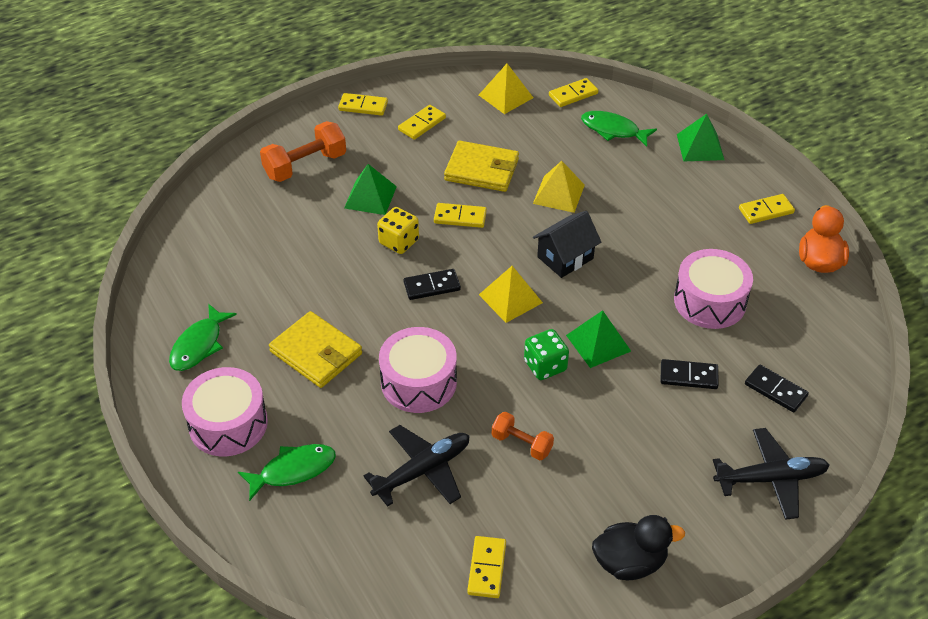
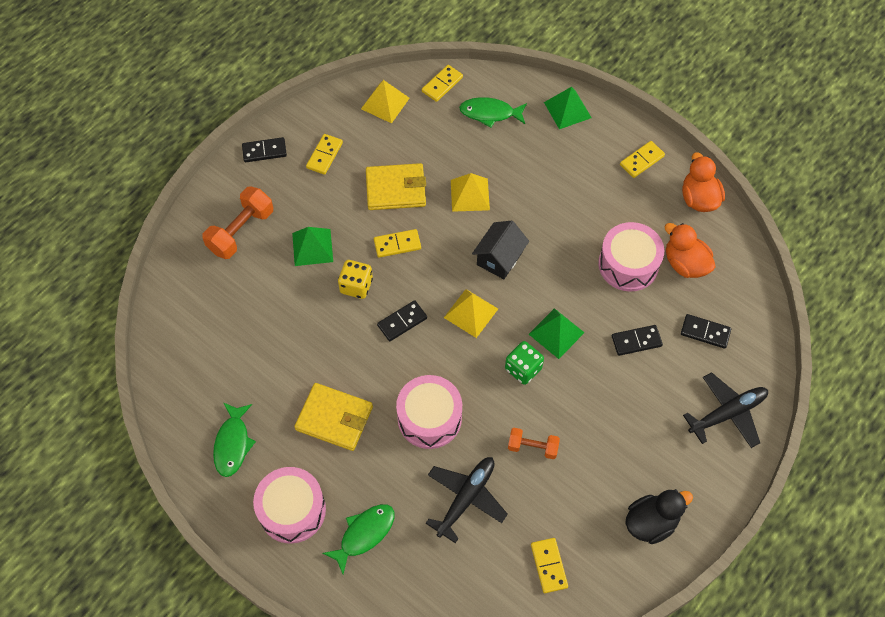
camera: 20 degrees left, 15 degrees up
yellow domino [338,93,388,116] -> black domino [242,137,287,162]
none -> orange duck [664,223,716,278]

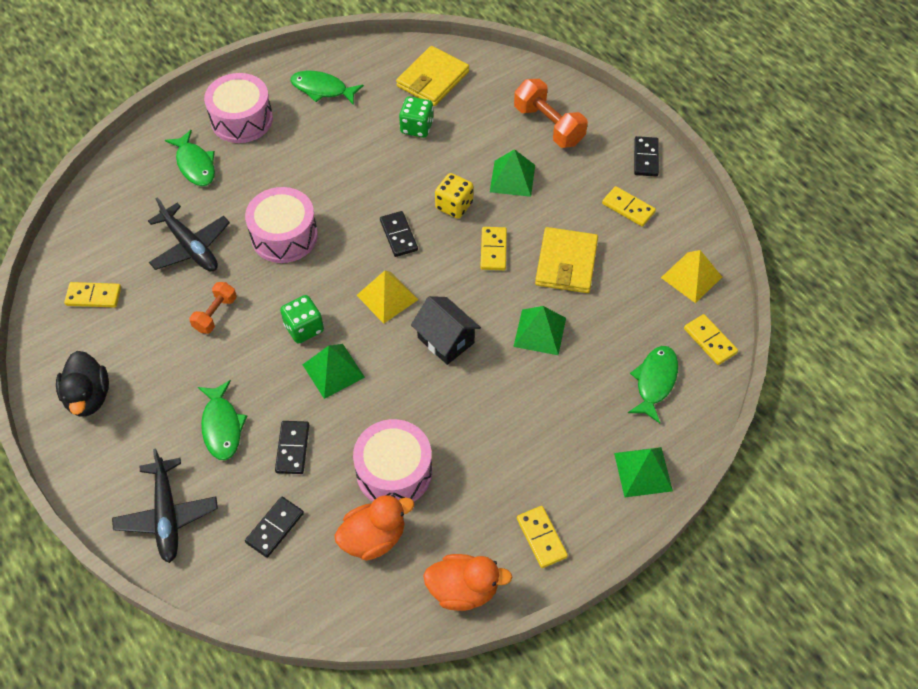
camera: 105 degrees right, 5 degrees down
yellow wallet [294,383,373,451] -> yellow wallet moved to [396,46,469,106]
yellow pyramid [451,173,490,212] -> green pyramid [513,306,566,355]
none -> green fish [198,380,247,460]
none -> green dice [399,96,434,138]

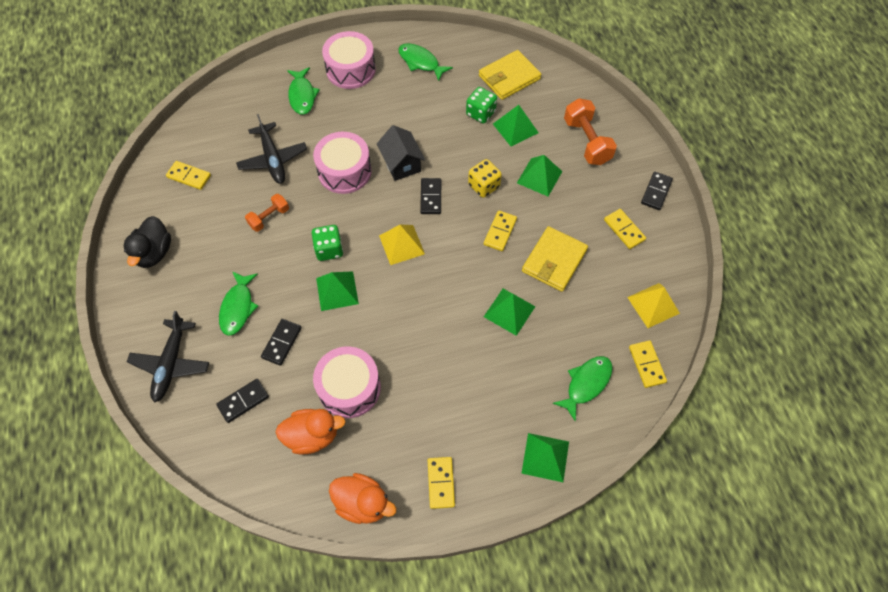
camera: 20 degrees right, 5 degrees up
black house [411,296,481,365] -> black house moved to [377,125,425,181]
none -> green pyramid [493,105,539,146]

